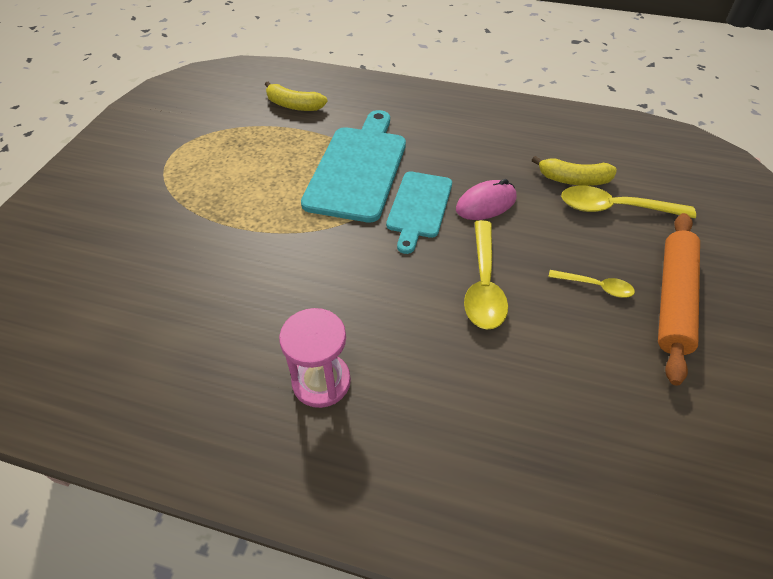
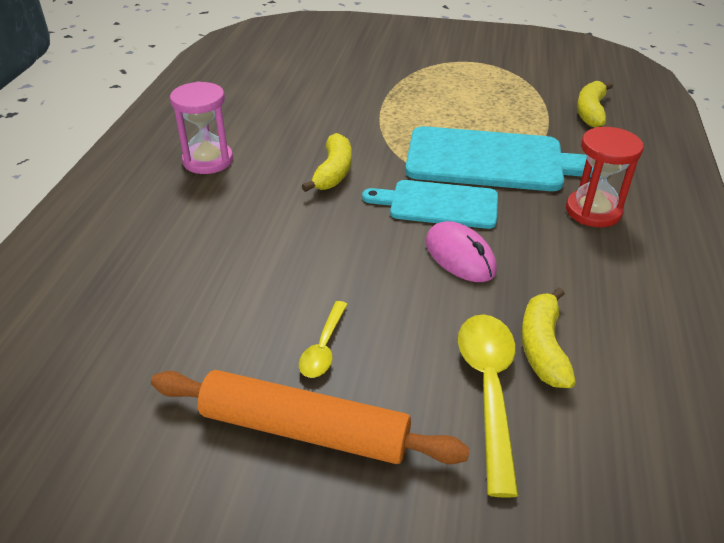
camera: 85 degrees right, 10 degrees down
yellow spoon [464,220,508,329] -> none
none -> yellow banana [302,133,352,192]
none -> red hourglass [566,127,644,227]

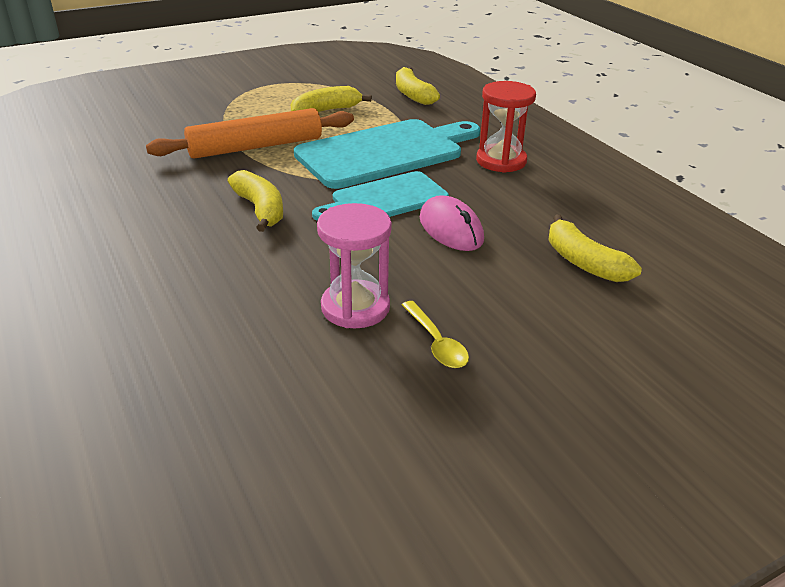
camera: 40 degrees left, 5 degrees down
orange rolling pin [151,370,470,464] -> orange rolling pin moved to [146,108,354,159]
pink hourglass [170,81,233,174] -> pink hourglass moved to [317,203,392,328]
pink mouse [426,221,497,282] -> pink mouse turned 45 degrees clockwise [420,195,484,251]
yellow spoon [458,314,519,498] -> none
none -> yellow banana [291,86,372,112]

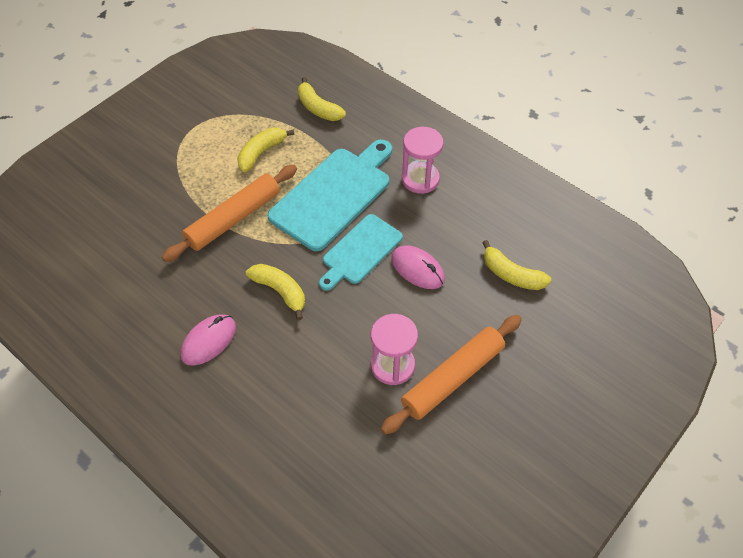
camera: 20 degrees left, 20 degrees up
yellow spoon [402,301,469,368] -> orange rolling pin [381,315,522,435]
red hourglass [476,81,536,173] -> pink hourglass [402,127,443,194]
none -> pink mouse [180,314,236,366]

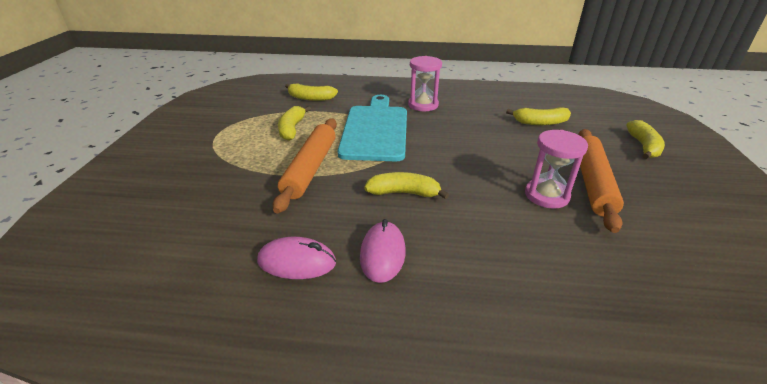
camera: 35 degrees left, 20 degrees down
turquoise cutting board [319,214,403,291] -> none
pink mouse [391,245,445,289] -> pink mouse moved to [257,237,336,279]
none -> yellow banana [626,120,665,159]

